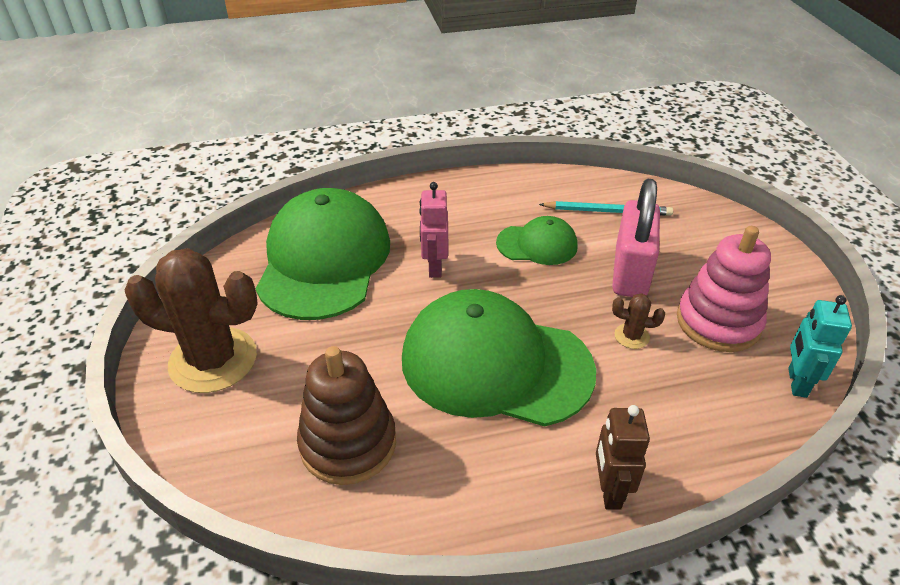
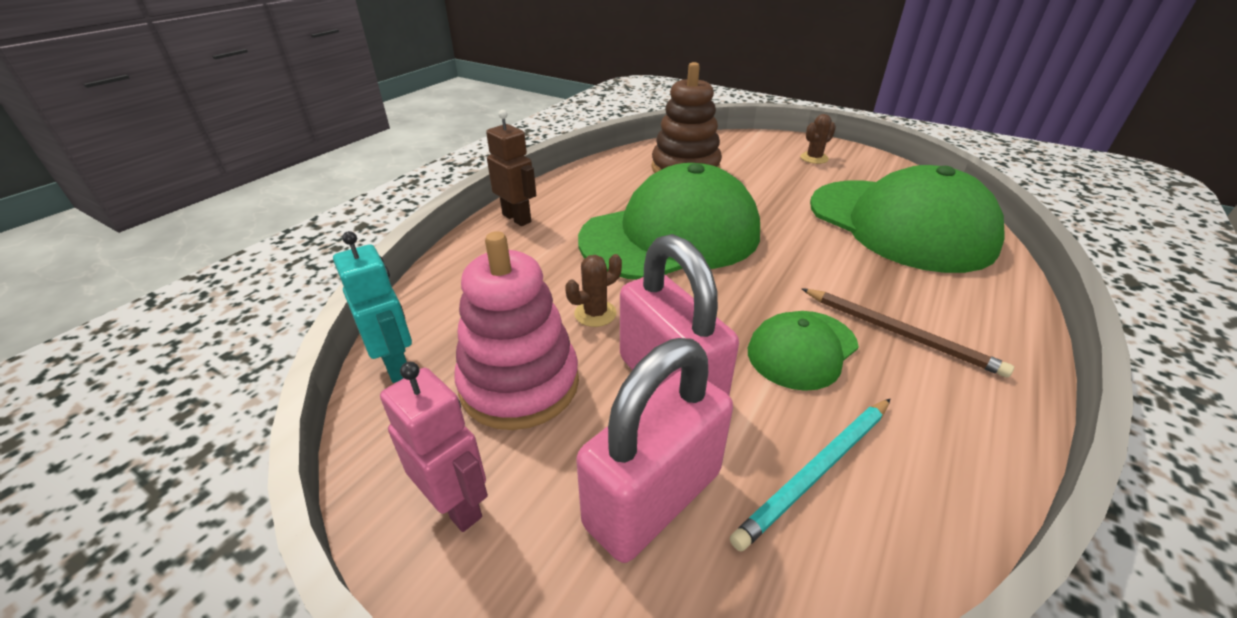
camera: 135 degrees right, 5 degrees down
brown cactus [125,248,258,393] -> brown cactus [800,114,836,164], size x0.42
pink robot [419,182,448,278] -> pink robot moved to [380,362,488,532]
none -> pink padlock [576,338,733,563]
none -> brown pencil [801,288,1014,378]

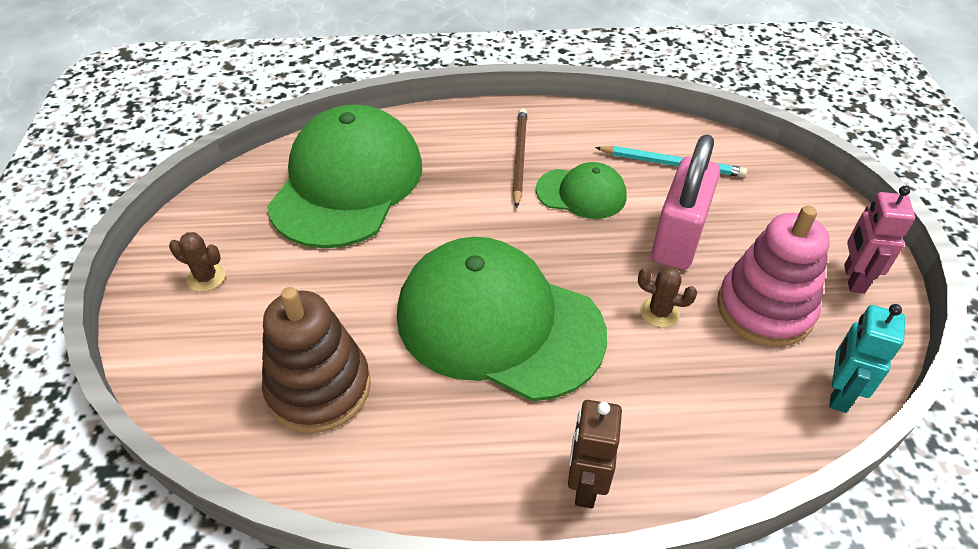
camera: 125 degrees left, 10 degrees up
pink padlock [576,338,733,563] -> none

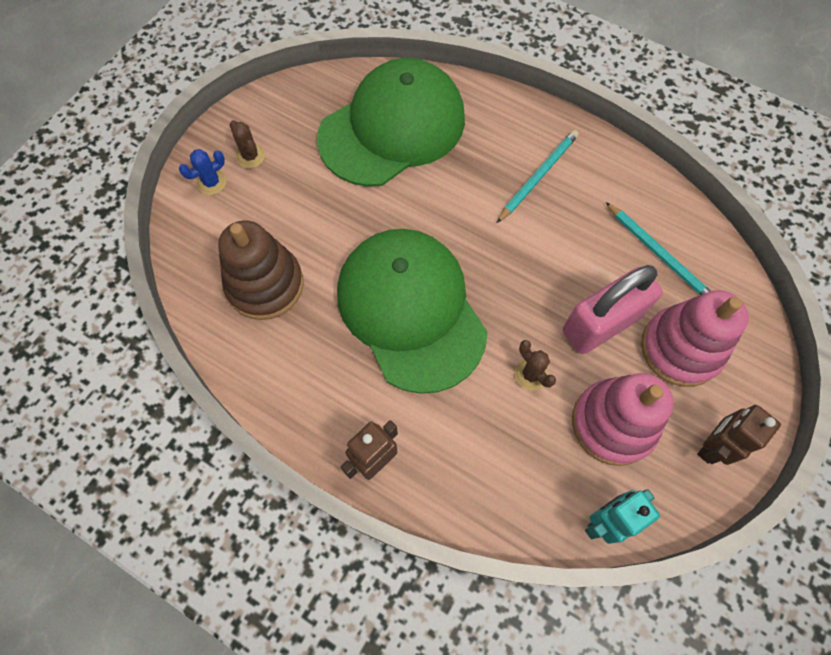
camera: 35 degrees right, 20 degrees up
brown pencil [513,108,527,208] -> turquoise pencil [497,130,579,223]
green cap [536,162,627,219] -> none
pink robot [844,186,915,294] -> brown robot [697,405,781,465]
none -> blue cactus [179,149,227,195]
none -> pink stacking toy [641,290,749,387]

